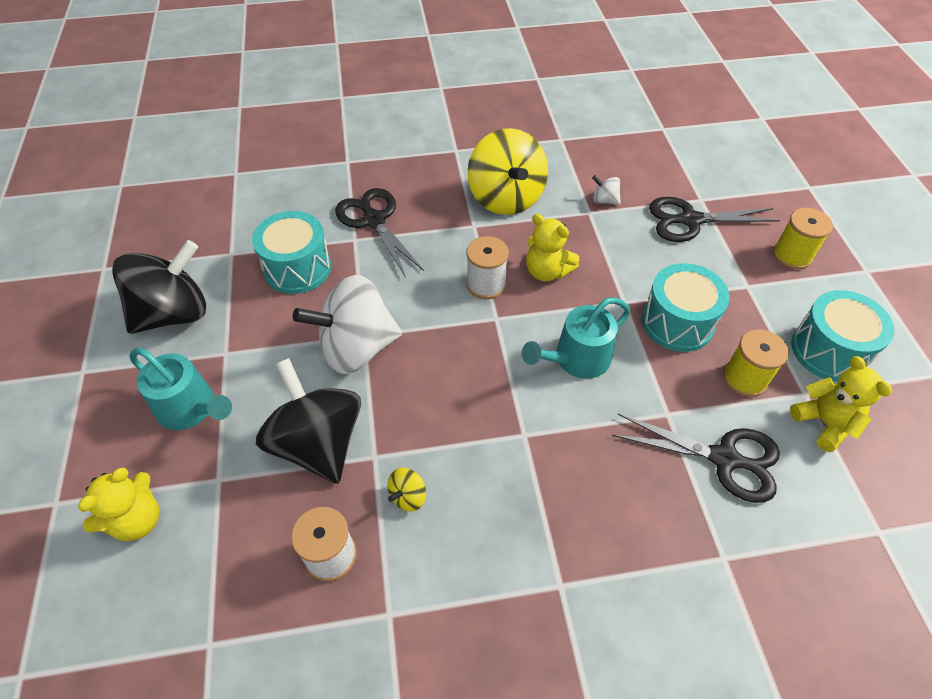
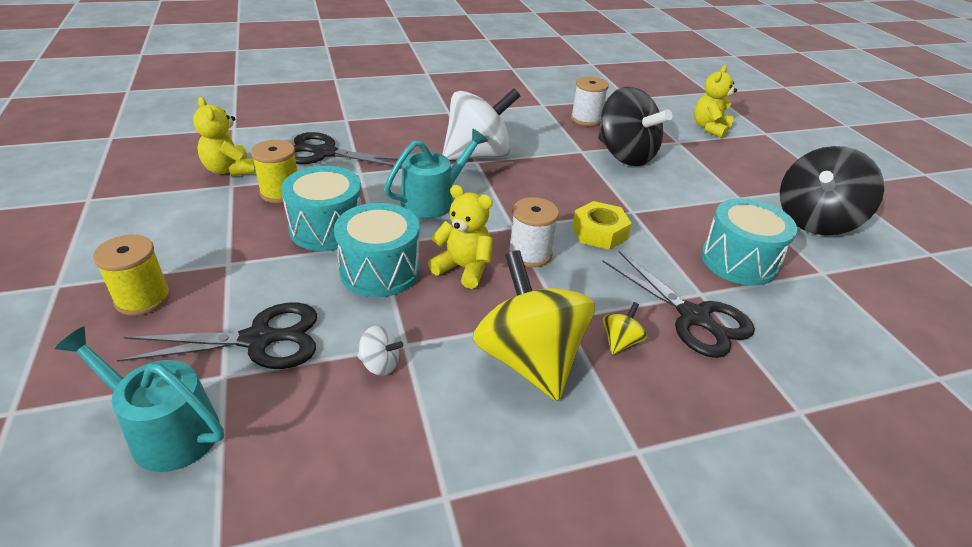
camera: 170 degrees right, 15 degrees down
turquoise watering can [129,348,232,430] -> turquoise watering can moved to [55,327,224,472]
white spinning top [293,275,402,374] -> white spinning top moved to [442,88,520,160]
yellow spinning top [387,468,426,512] -> yellow spinning top moved to [603,302,647,355]
turquoise drum [791,290,894,381] -> turquoise drum moved to [334,203,420,297]
none -> yellow nut [572,201,632,250]

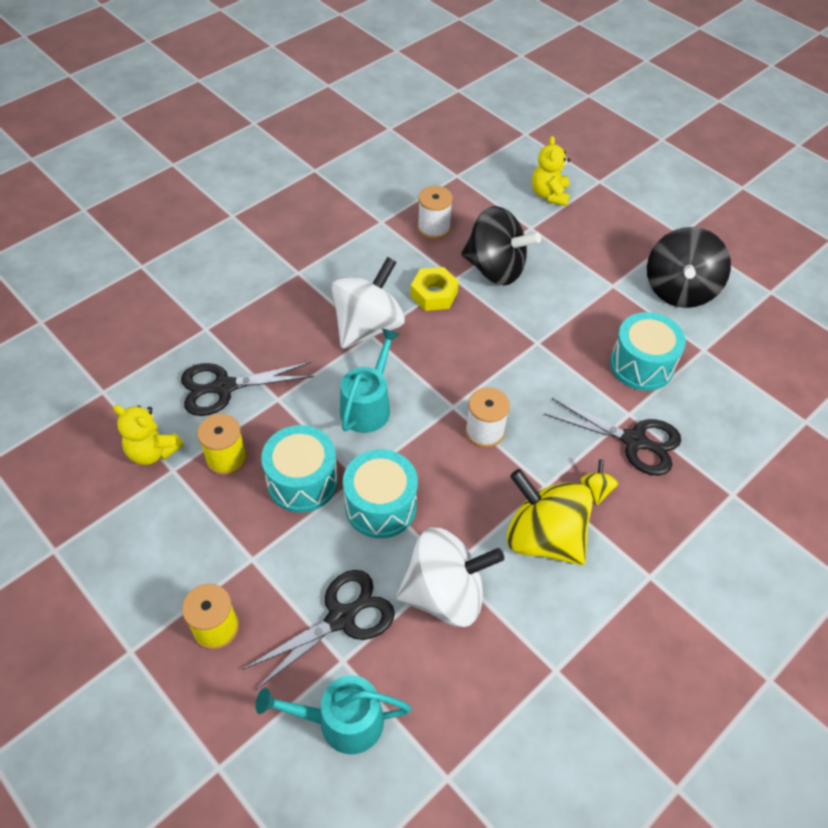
camera: 25 degrees left, 15 degrees up
white spinning top [358,326,403,376] -> white spinning top [396,527,504,627], size x2.49
yellow teddy bear [428,185,493,289] -> none
yellow nut [572,201,632,250] -> yellow nut moved to [411,267,459,311]

